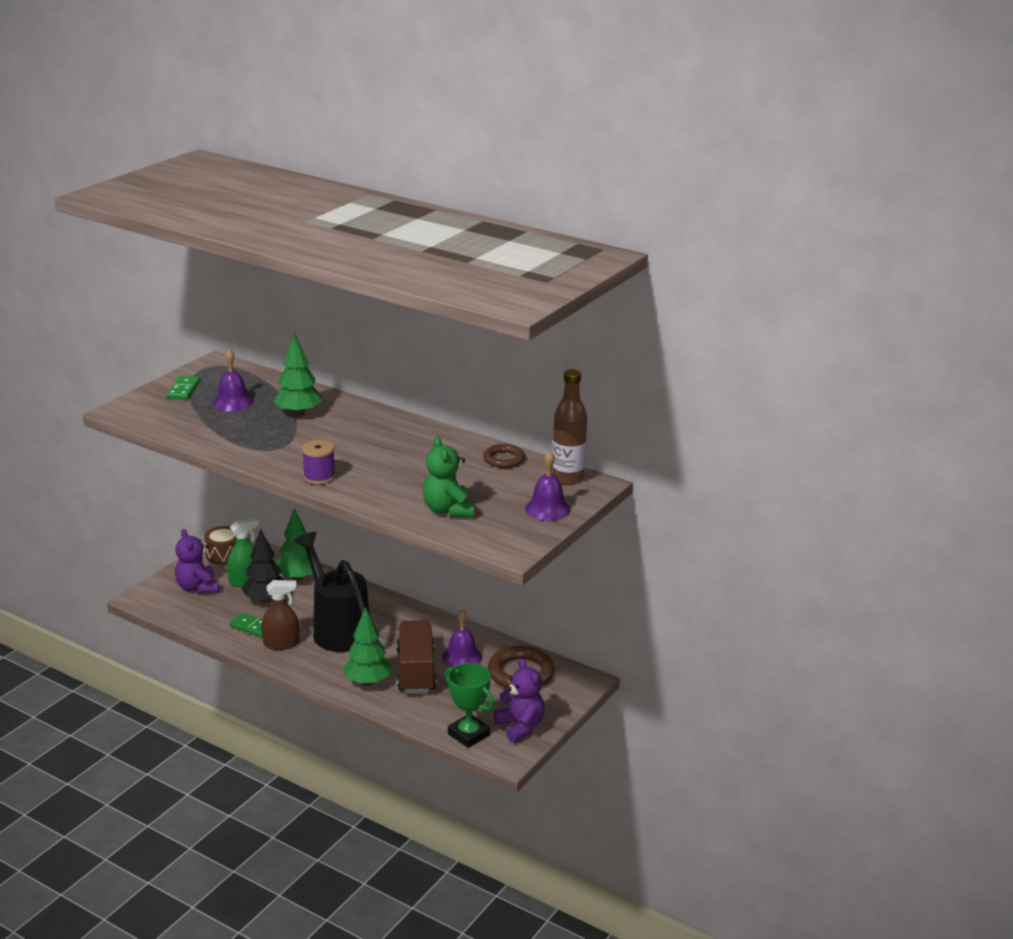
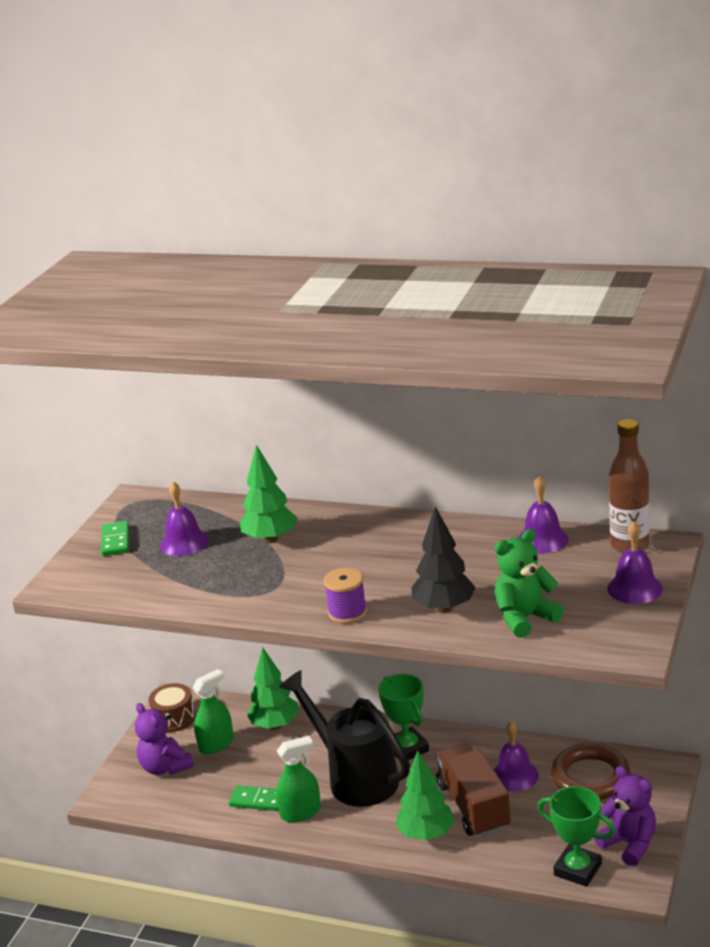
camera: 10 degrees left, 0 degrees up
black tree [241,529,284,603] -> black tree moved to [411,506,476,613]
brown spray bottle [261,580,299,650] -> green spray bottle [276,736,321,822]
green teddy bear [423,436,474,517] -> green teddy bear turned 90 degrees clockwise [495,529,563,638]
brown ring [483,444,525,468] -> purple bell [518,475,569,554]
none -> green trophy [378,674,429,760]

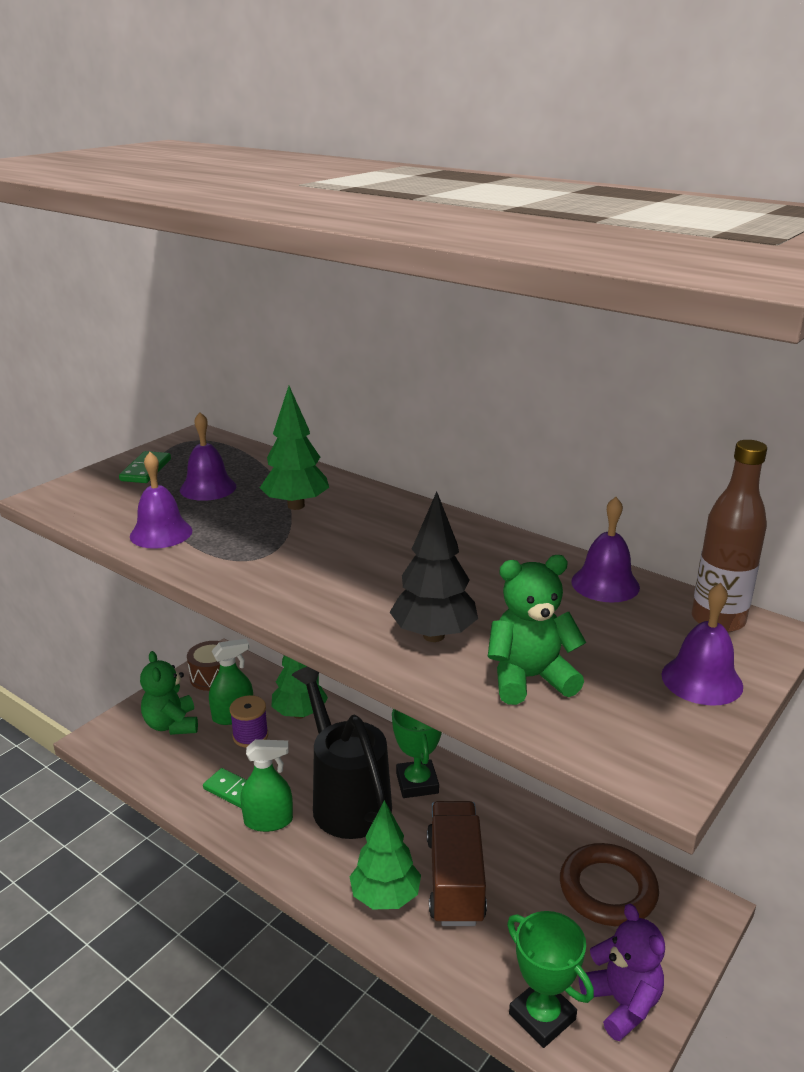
camera: 15 degrees right, 0 degrees up
purple teddy bear [135,703,194,775] -> green teddy bear [140,651,198,735]
purple spool [324,567,367,624] -> purple spool moved to [230,695,268,748]
purple bell [493,721,539,792] -> purple bell moved to [130,452,192,549]

